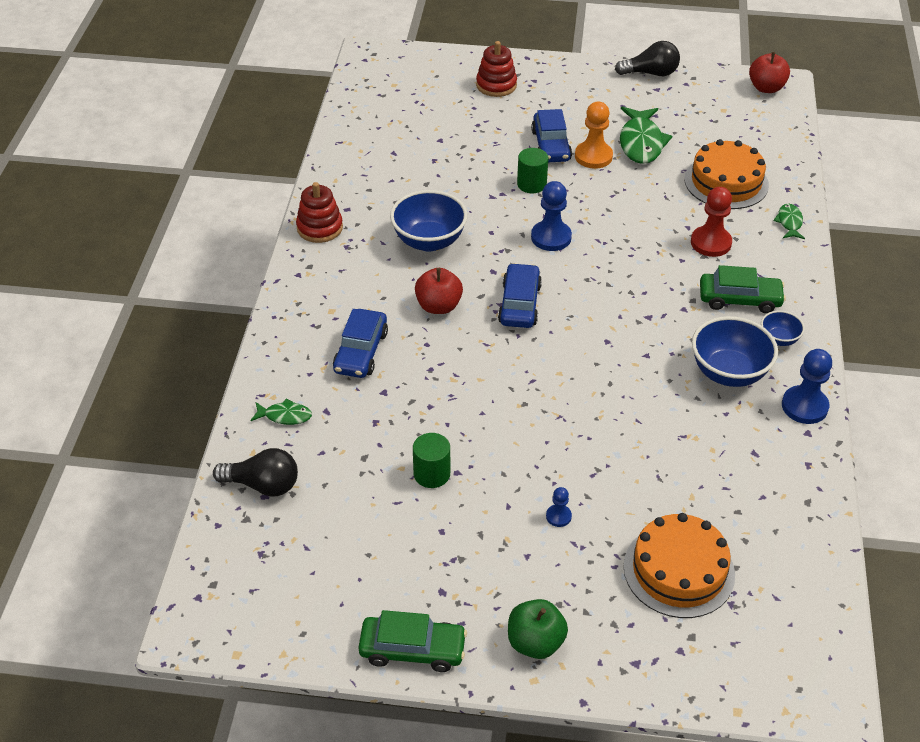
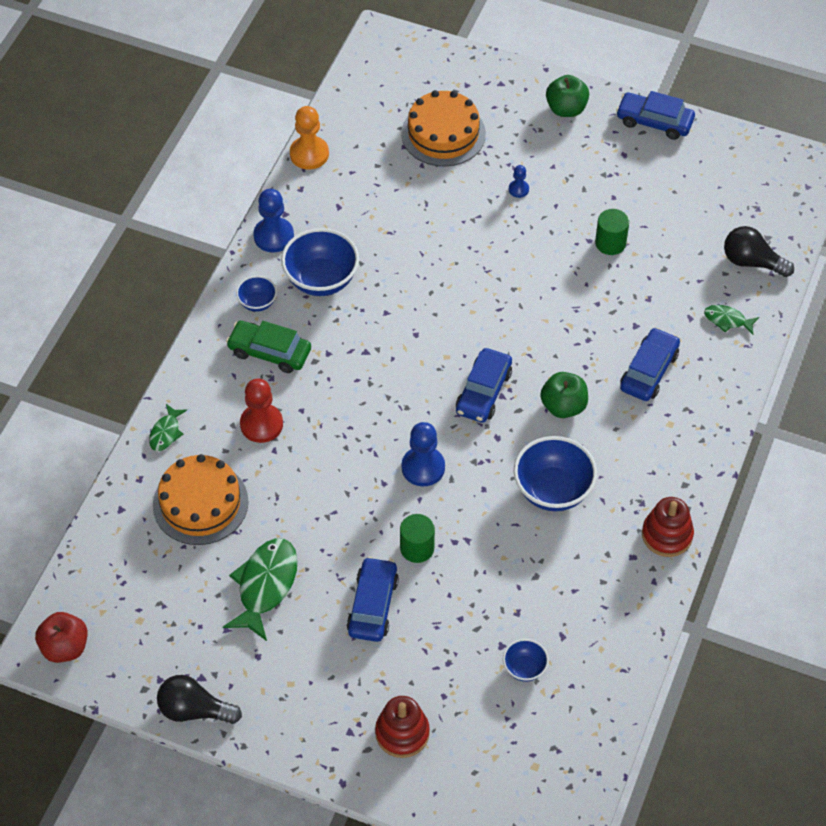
camera: 165 degrees left, 10 degrees up
green car [358,610,467,672] -> blue car [616,91,695,140]
red apple [415,268,463,314] -> green apple [540,372,588,418]
orange pawn [575,102,613,169] -> orange pawn moved to [290,106,329,169]
none -> blue bowl [503,639,549,682]

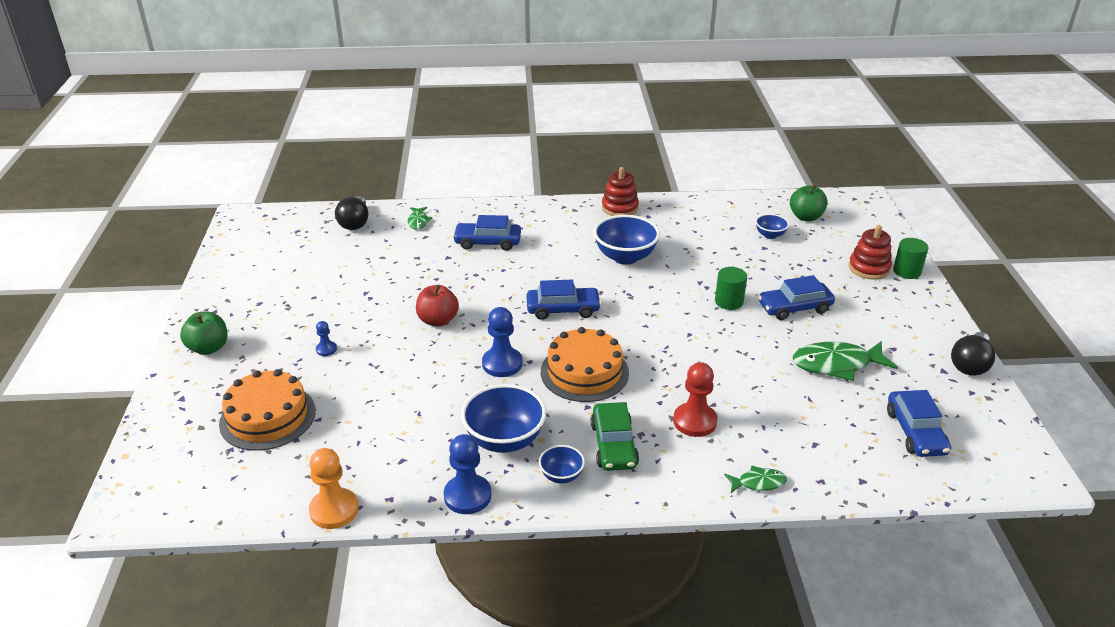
camera: 115 degrees left, 20 degrees down
red apple [35,612,88,663] -> red apple moved to [416,285,459,327]
orange cake [153,454,249,545] -> orange cake moved to [541,327,629,402]
black light bulb [157,675,242,724] -> black light bulb turned 45 degrees clockwise [951,332,995,376]
blue pawn [402,422,445,486] -> blue pawn moved to [482,307,522,377]
green apple [540,372,588,418] -> green apple moved to [790,184,828,221]
green cylinder [595,209,629,255] -> green cylinder moved to [893,238,928,279]
blue car [616,91,695,140] -> blue car moved to [887,390,951,457]

